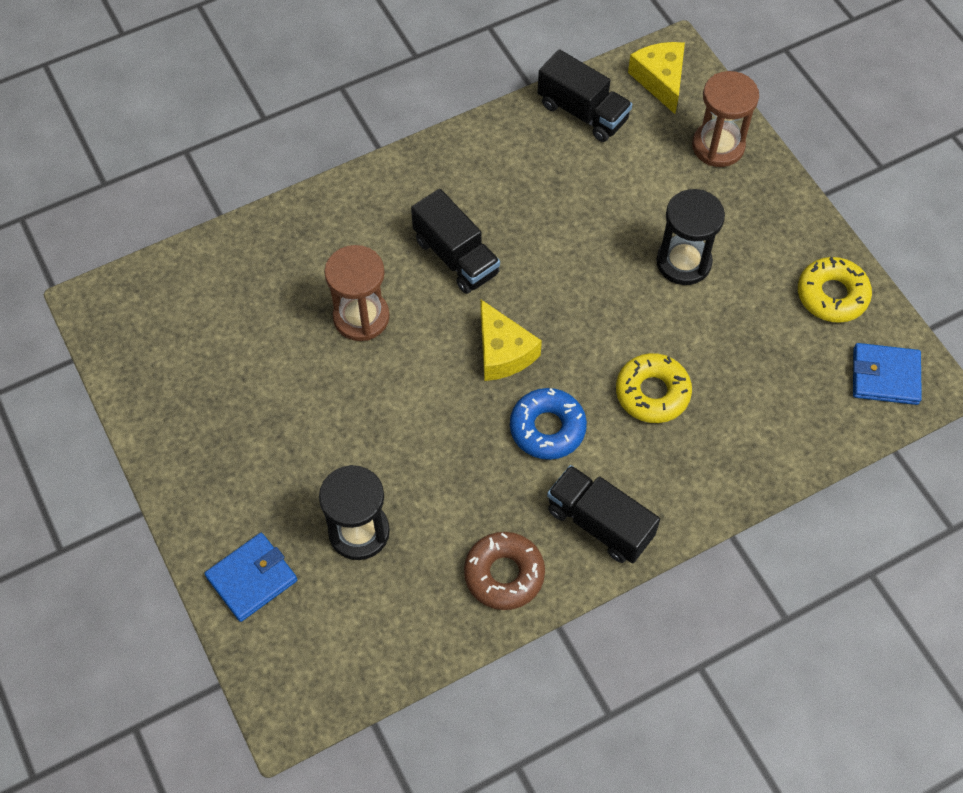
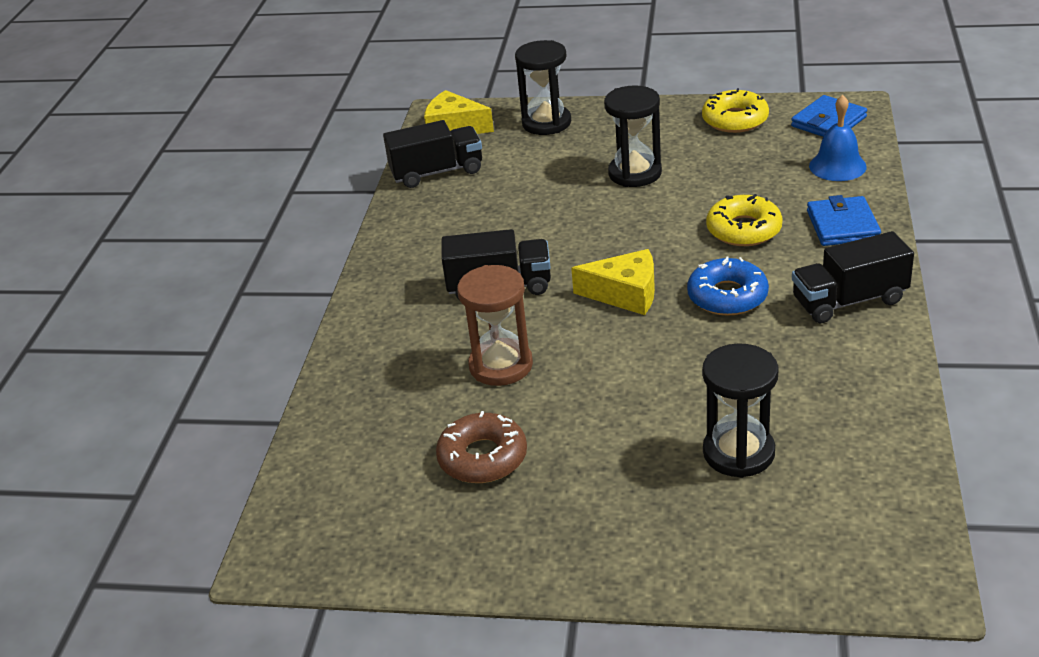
camera: 50 degrees left, 25 degrees down
blue wallet [204,533,297,622] -> blue wallet moved to [807,195,881,246]
brown donut [464,532,545,610] -> brown donut moved to [436,411,527,483]
brown hourglass [692,71,759,167] -> black hourglass [515,40,571,135]
none -> blue bell [809,95,867,181]

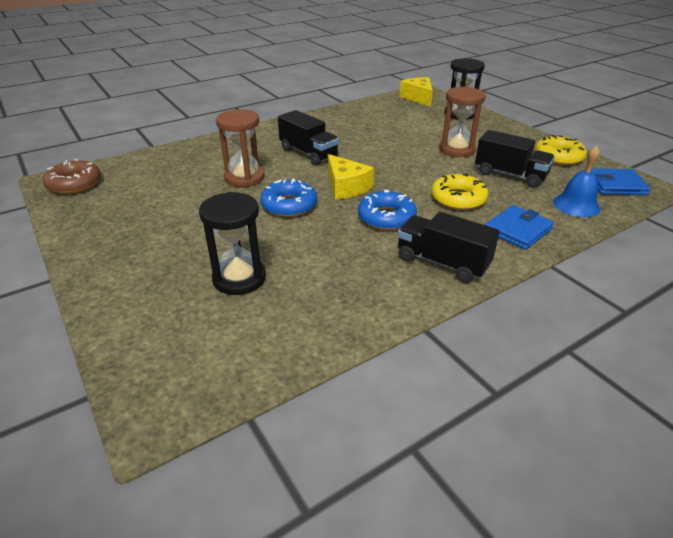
camera: 45 degrees right, 0 degrees up
black truck [383,120,482,188] -> black truck moved to [475,130,555,188]
brown donut [436,411,527,483] -> brown donut moved to [43,159,101,194]
black hourglass [604,85,662,187] -> brown hourglass [439,87,486,157]
none -> blue donut [260,178,317,217]

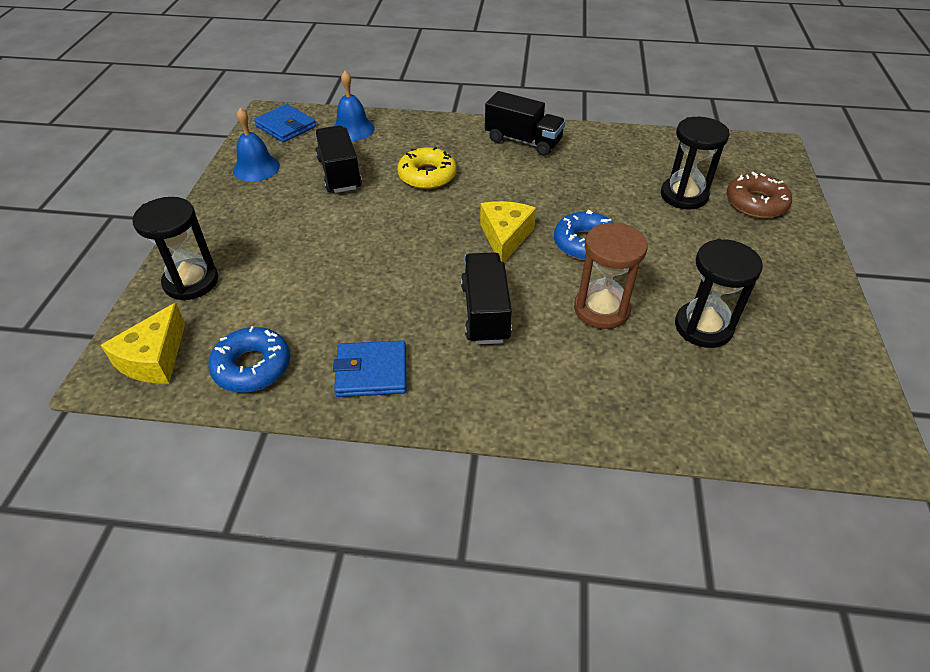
camera: 140 degrees left, 10 degrees up
brown donut [43,159,101,194] -> brown donut moved to [727,172,792,218]
blue donut [358,190,417,230] -> blue donut moved to [208,326,290,392]
black truck [397,212,500,283] -> black truck turned 45 degrees counterclockwise [485,91,566,156]
brown hourglass [439,87,486,157] -> none
blue wallet [485,205,554,250] -> blue wallet moved to [333,340,406,397]
yellow donut [535,135,587,165] -> blue bell [233,108,280,182]
none -> black hourglass [675,239,763,348]

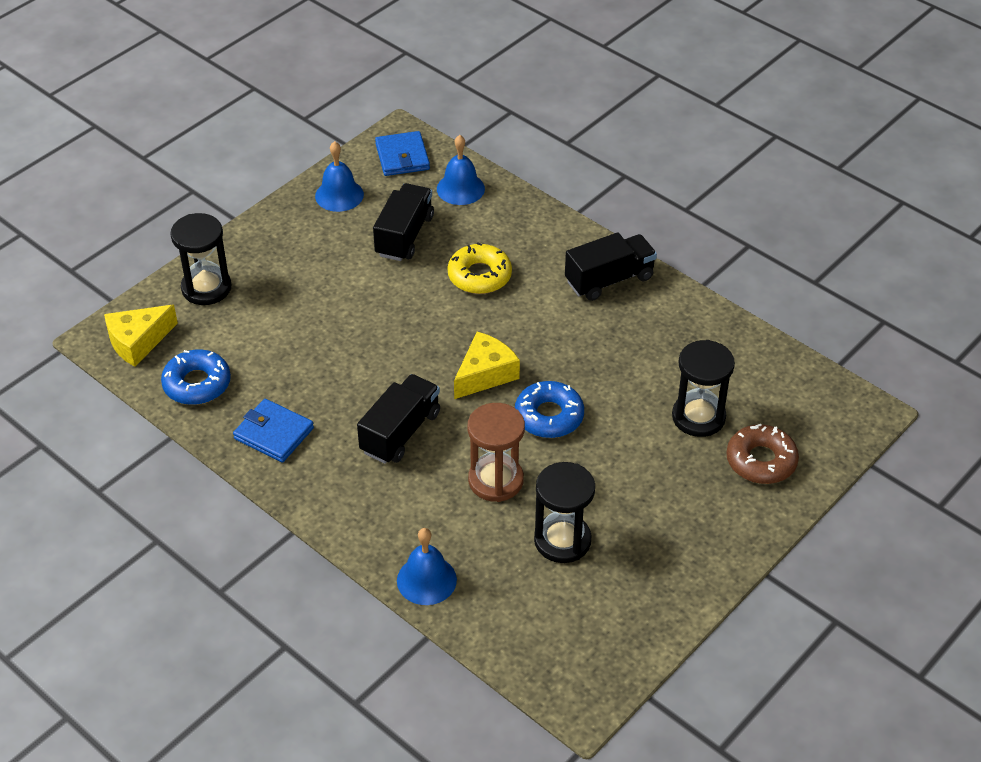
camera: 35 degrees right, 0 degrees up
black truck [485,91,566,156] -> black truck turned 90 degrees counterclockwise [565,232,657,301]
none -> blue bell [397,528,457,605]

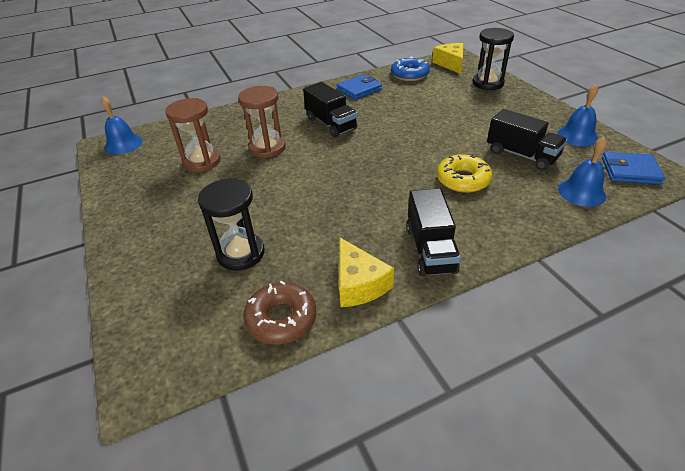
camera: 115 degrees right, 5 degrees down
blue bell [397,528,457,605] -> blue bell moved to [101,96,142,155]
yellow cheese [454,332,520,399] -> yellow cheese moved to [339,237,394,307]
blue donut [515,381,584,438] -> none
black hourglass [534,462,595,563] -> brown hourglass [165,98,221,172]
brown donut [726,424,799,484] -> brown donut moved to [243,280,316,345]

